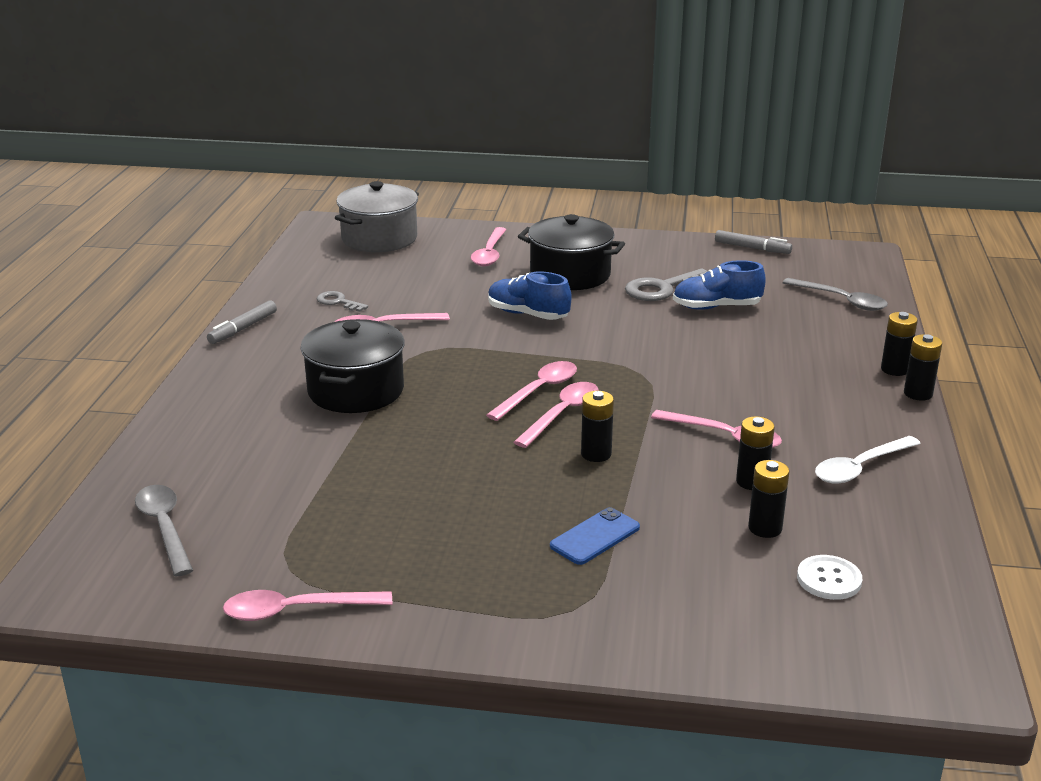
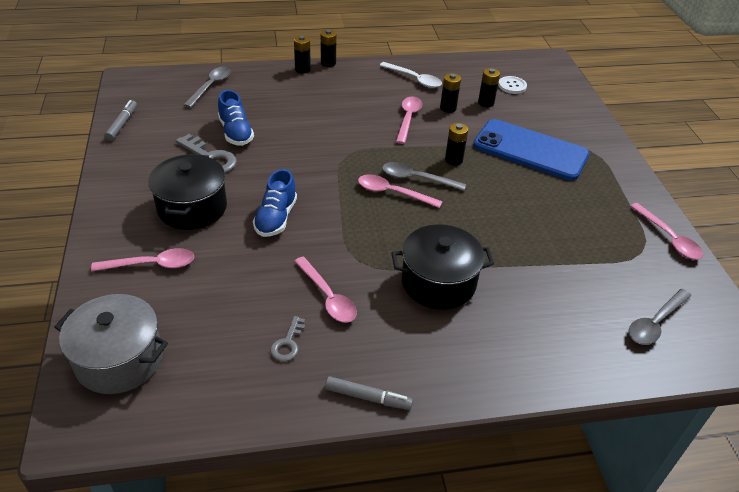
camera: 110 degrees left, 15 degrees up
pink spoon [514,382,599,448] -> grey spoon [382,162,466,191]
blue phone [550,507,640,565] -> blue phone [473,119,589,181], size x2.24

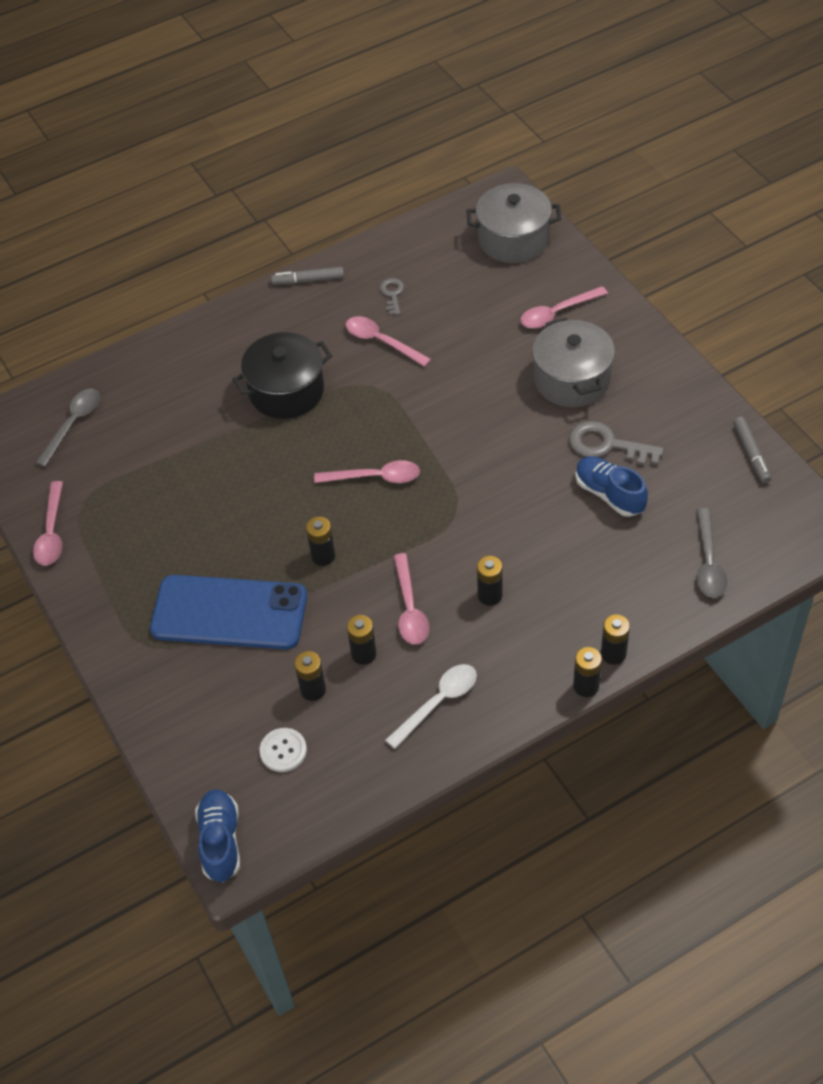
camera: 165 degrees right, 10 degrees up
black pot [148,154,227,230] -> grey pot [532,318,615,407]
blue shoe [253,169,297,237] -> blue shoe moved to [195,789,240,882]
white spoon [379,62,442,88] -> white spoon turned 120 degrees clockwise [385,664,477,749]
grey spoon [382,162,466,191] -> none
pink spoon [630,203,703,259] -> pink spoon turned 135 degrees counterclockwise [33,481,63,566]
none -> black battery [477,556,503,606]

